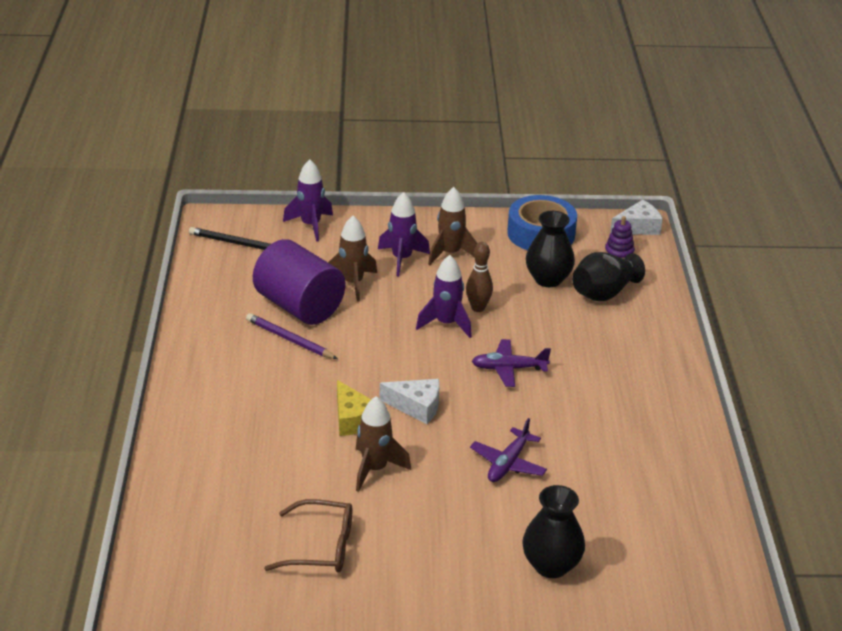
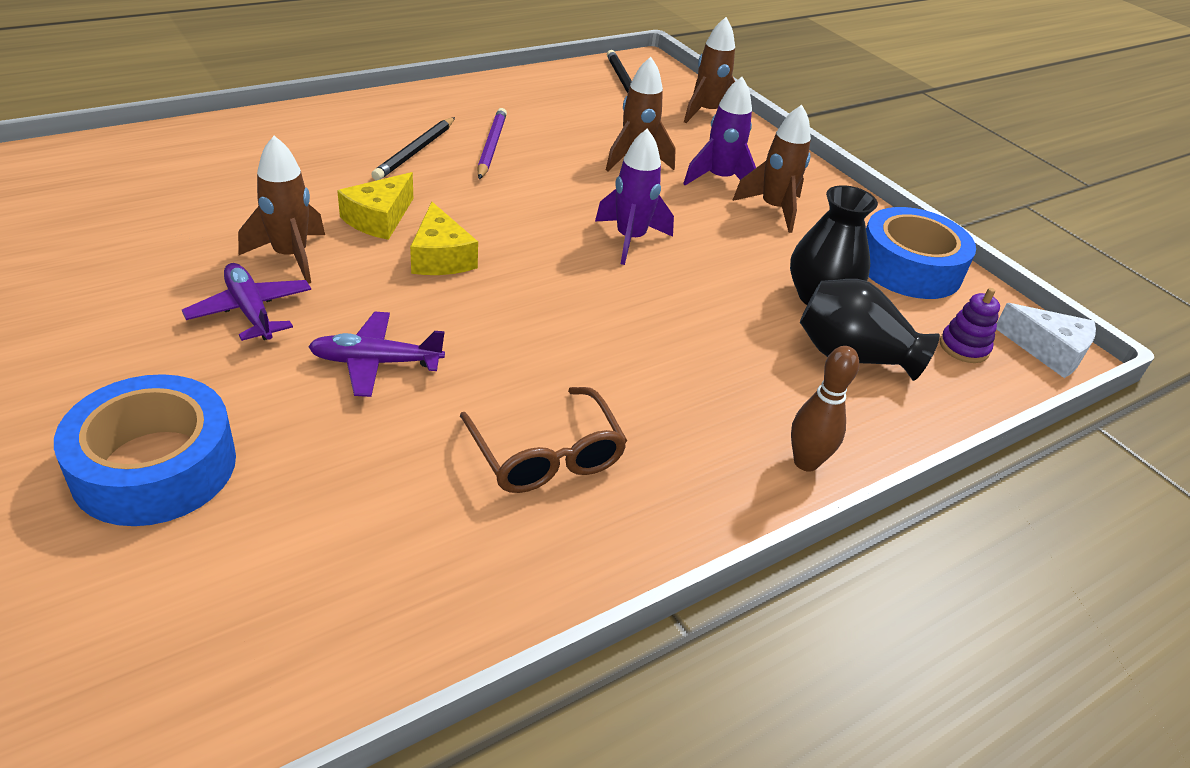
camera: 55 degrees right, 5 degrees up
purple cylinder [253,239,345,325] -> none
brown glasses [264,499,352,572] -> brown glasses moved to [460,387,627,493]
purple rocket [283,159,333,242] -> brown rocket [684,17,735,123]
white cheese [380,379,440,424] -> yellow cheese [410,202,478,275]
brown bowling pin [466,242,493,312] -> brown bowling pin moved to [791,346,859,472]
purple plane [472,339,551,387] -> purple plane moved to [182,263,311,341]
black vase [522,485,585,578] -> blue tape [54,374,236,526]
none -> black pencil [371,117,455,181]

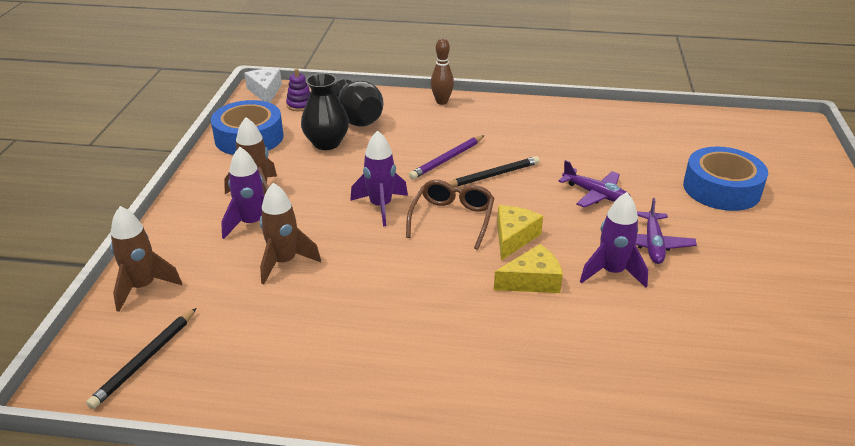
camera: 135 degrees left, 5 degrees down
brown rocket [238,136,325,284] -> purple rocket [580,192,648,288]
black pencil [371,117,455,181] -> black pencil moved to [448,156,540,187]
brown glasses [460,387,627,493] -> brown glasses moved to [406,180,494,250]
purple pencil [477,108,507,179] -> purple pencil moved to [409,135,484,180]

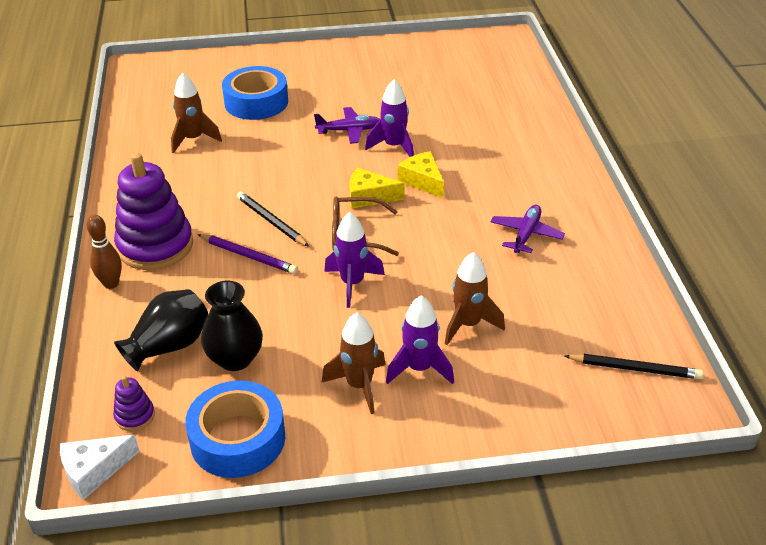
camera: 105 degrees left, 5 degrees up
brown rocket [110,206,182,312] -> brown rocket moved to [171,73,222,153]
purple plane [558,160,631,208] -> purple plane moved to [491,205,565,253]
none -> purple stacking toy [114,153,193,270]

